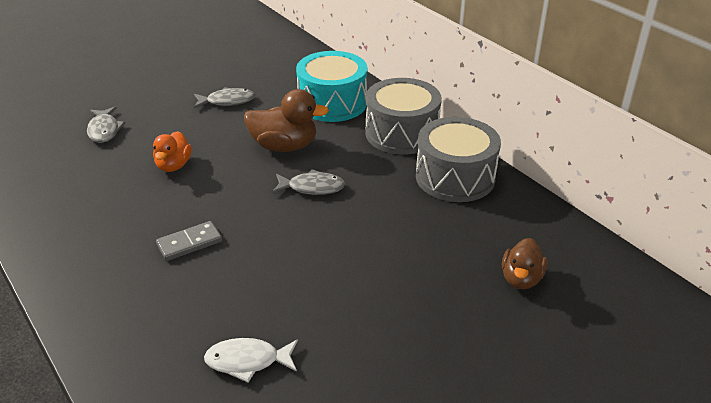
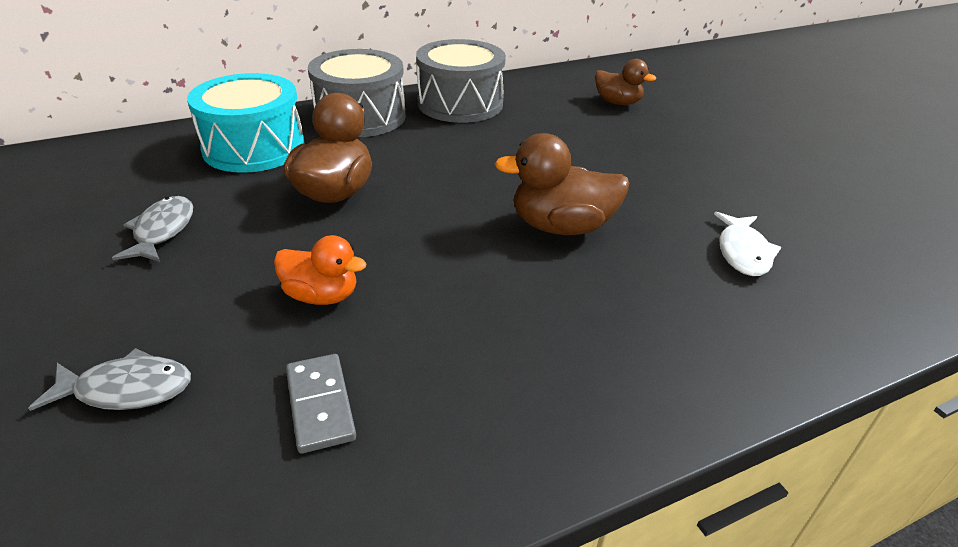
camera: 80 degrees left, 0 degrees up
grey domino [156,221,222,261] -> grey domino moved to [286,354,356,453]
grey fish [272,169,345,195] -> none
none -> brown duck [494,133,629,235]

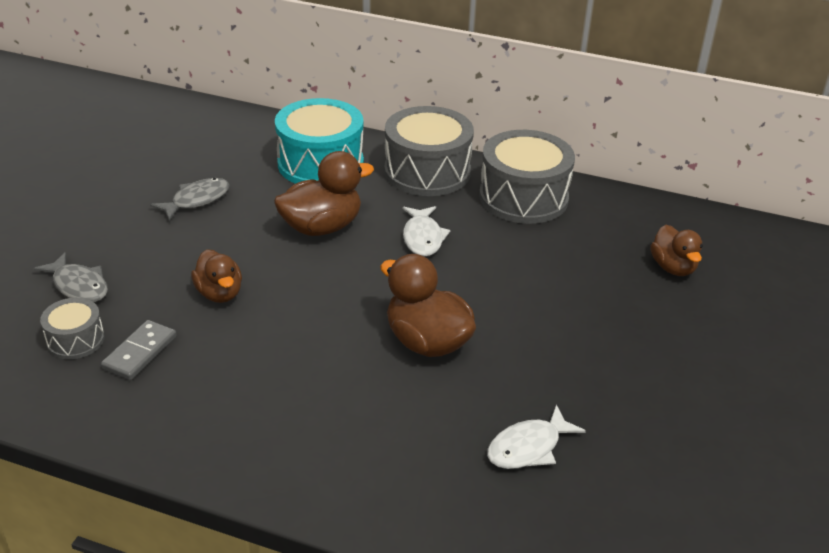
camera: 45 degrees right, 0 degrees up
orange duck [274,235,367,305] -> brown duck [191,249,242,303]
none -> grey drum [40,298,105,359]
none -> white fish [403,206,450,256]

